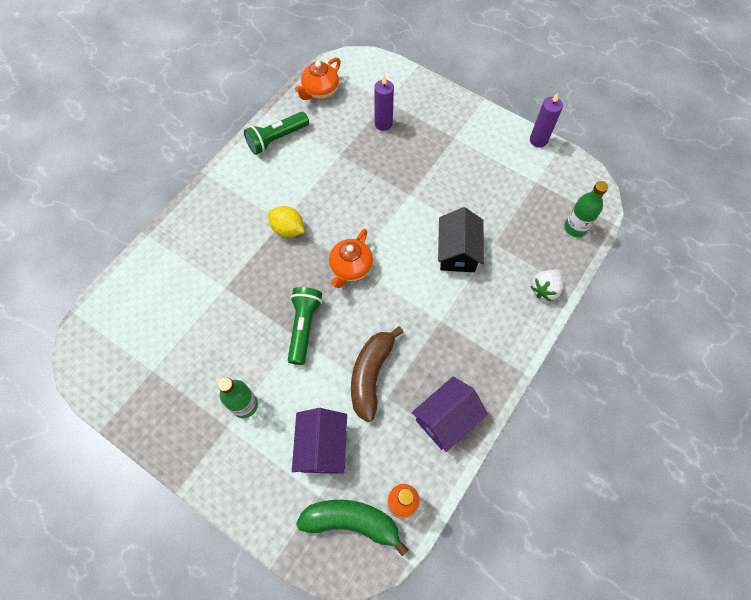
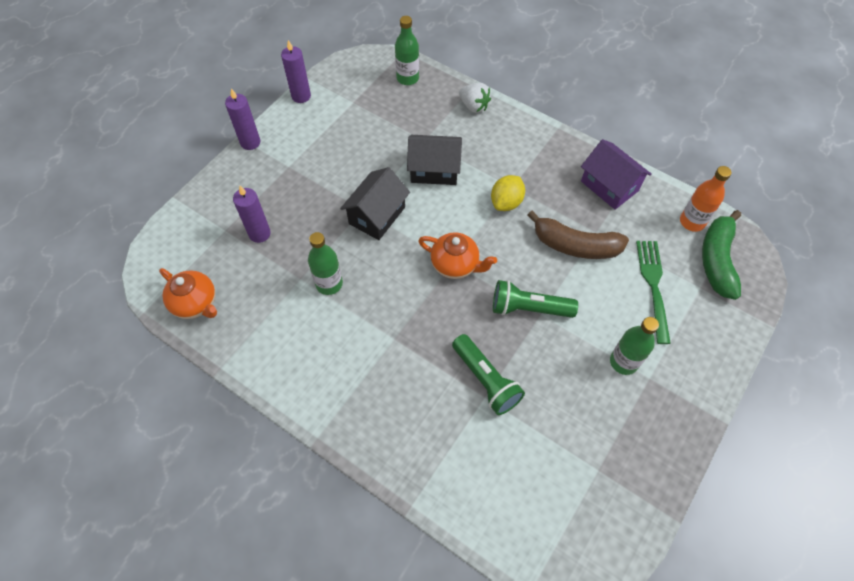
camera: 90 degrees left, 5 degrees down
green flashlight [244,112,309,155] -> green flashlight moved to [452,334,525,415]
yellow lemon [268,206,305,238] -> yellow lemon moved to [491,175,525,211]
purple house [292,408,347,474] -> green fork [636,241,671,344]
none -> purple candle [225,88,261,150]
none -> green bottle [308,232,343,295]
none -> black house [340,167,410,240]

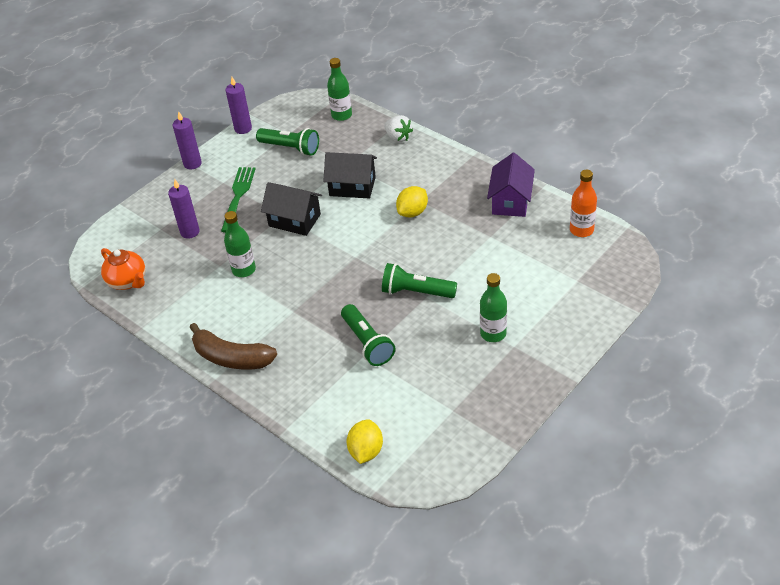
camera: 10 degrees right, 15 degrees down
black house [340,167,410,240] -> black house turned 75 degrees clockwise [261,182,322,236]
orange teapot [418,232,497,279] -> none
brown banana [527,210,629,259] -> brown banana moved to [189,323,277,369]
purple house [581,139,652,210] -> purple house turned 45 degrees clockwise [487,153,535,217]
green fork [636,241,671,344] -> green fork moved to [221,167,256,233]
green banana [702,210,741,300] -> none
none -> green flashlight [256,128,319,156]
none -> yellow lemon [347,419,383,464]

